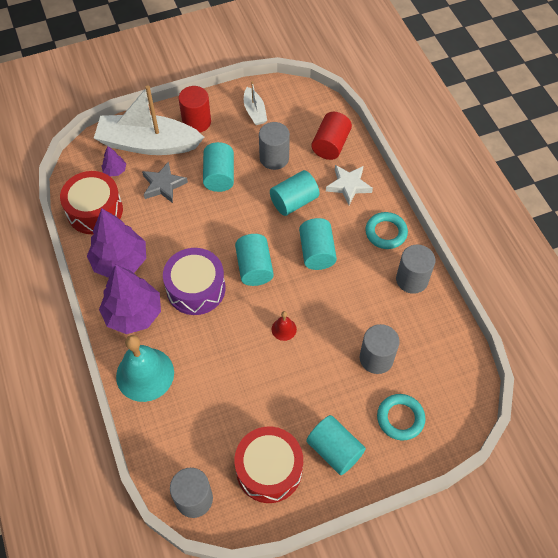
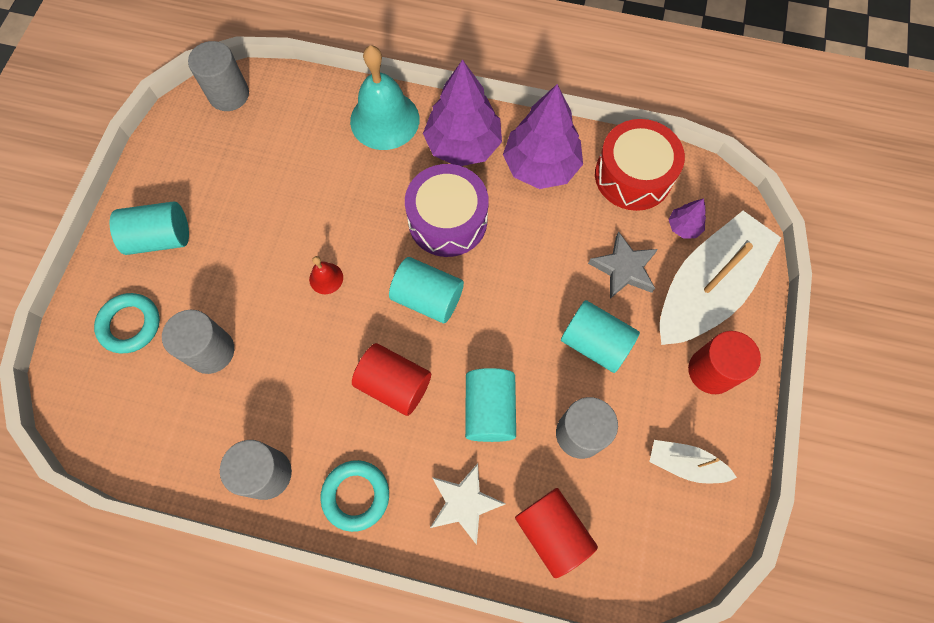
camera: 125 degrees right, 10 degrees up
red drum [234,427,303,503] -> none
turquoise cylinder [299,218,337,270] -> red cylinder [352,343,431,416]

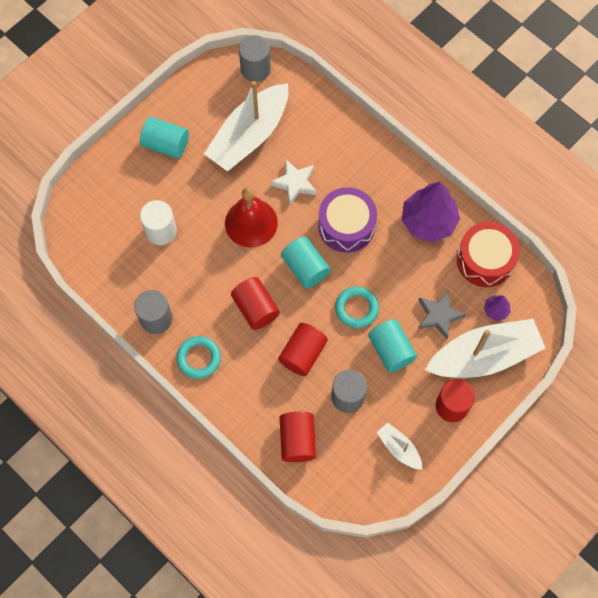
camera: 30 degrees right, 0 degrees up
turquoise ring [94,293,160,353] -> turquoise ring moved to [335,286,379,328]
grey cylinder [162,310,234,374] -> white cylinder [140,200,177,245]
red bell [309,256,343,294] -> red bell [225,187,278,247], size x2.23
turquoise bell [350,45,419,150] -> none
purple tree [423,59,502,166] -> none
white star [430,463,506,545] -> white star moved to [270,160,317,206]
turquoise cylinder [465,368,516,442] -> red cylinder [278,323,328,376]
none -> white boat [204,81,288,171]

